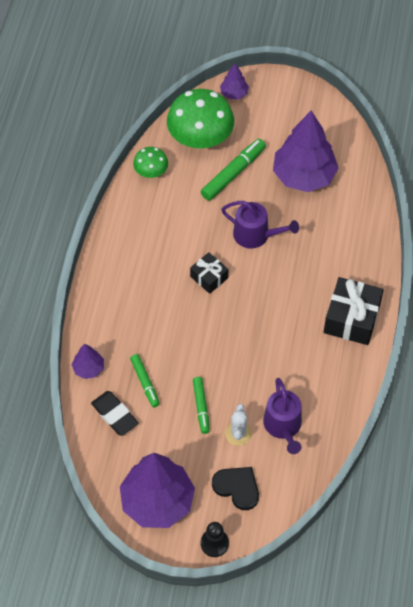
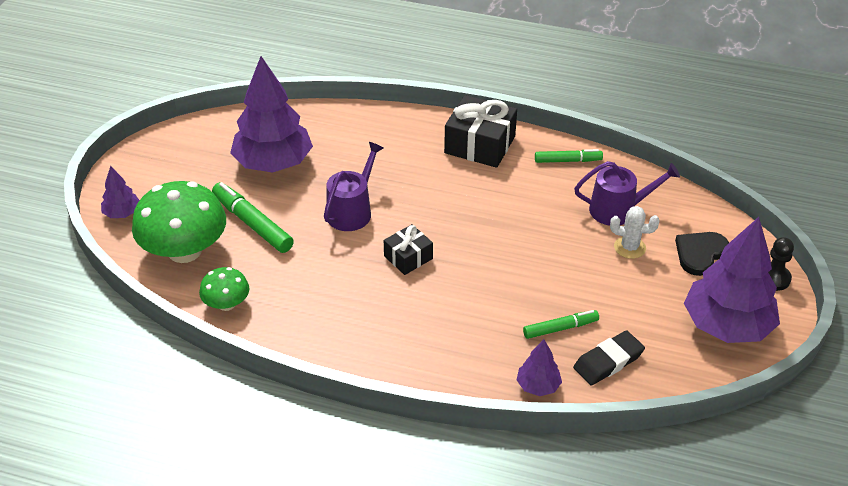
camera: 85 degrees left, 15 degrees down
green marker [193,377,210,434] -> green marker moved to [535,149,603,163]

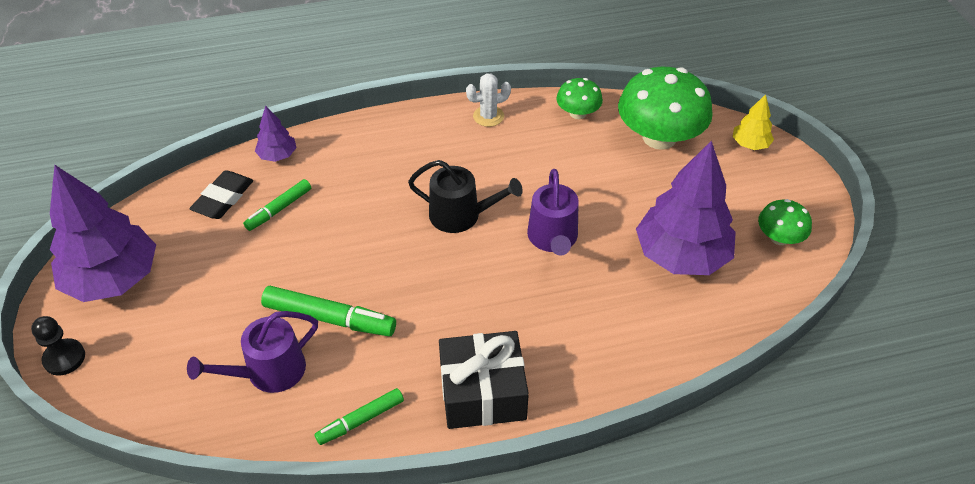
camera: 150 degrees right, 5 degrees up
purple tree [101,166,140,218] -> yellow tree [733,94,774,150]
green marker [212,182,294,253] -> green marker moved to [261,286,396,336]
black gift [384,224,433,275] -> black watering can [408,160,523,233]
white cactus [610,206,660,259] -> white cactus moved to [466,73,511,127]
black heart [675,232,729,276] -> none
none -> green mushroom [758,199,812,245]

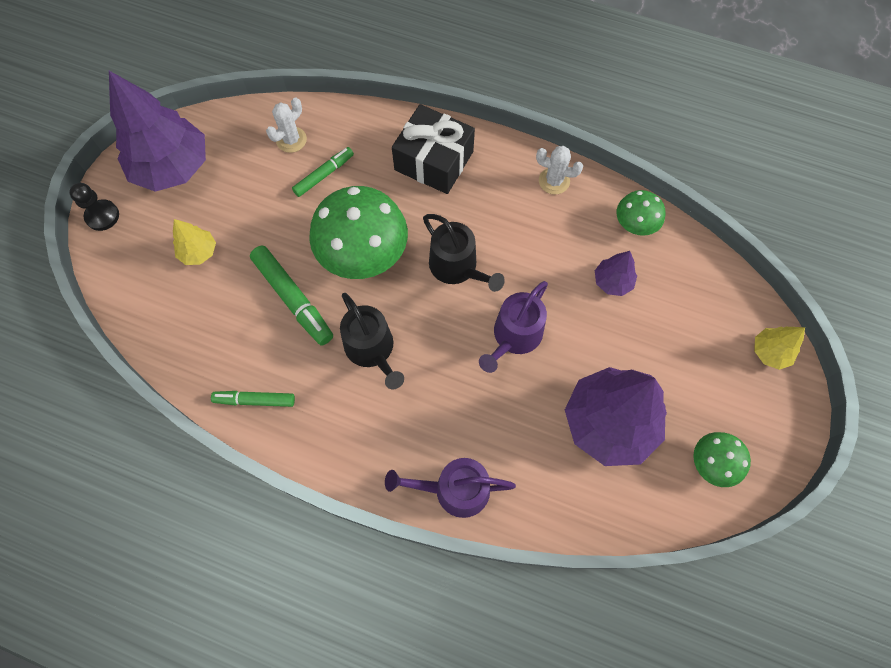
camera: 35 degrees right, 20 degrees up
purple watering can [187,311,318,393] -> purple watering can moved to [385,458,516,518]
black eraser [190,170,253,219] -> white cactus [266,98,307,153]
green marker [243,179,311,231] -> green marker turned 150 degrees clockwise [292,147,354,197]
purple tree [255,105,297,162] -> purple tree moved to [595,251,637,296]
black gift [439,331,529,429] -> black gift moved to [392,104,475,194]
green mushroom [618,67,713,150] -> green mushroom moved to [309,186,408,279]
none -> yellow tree [173,219,216,265]
none -> black watering can [340,293,404,389]

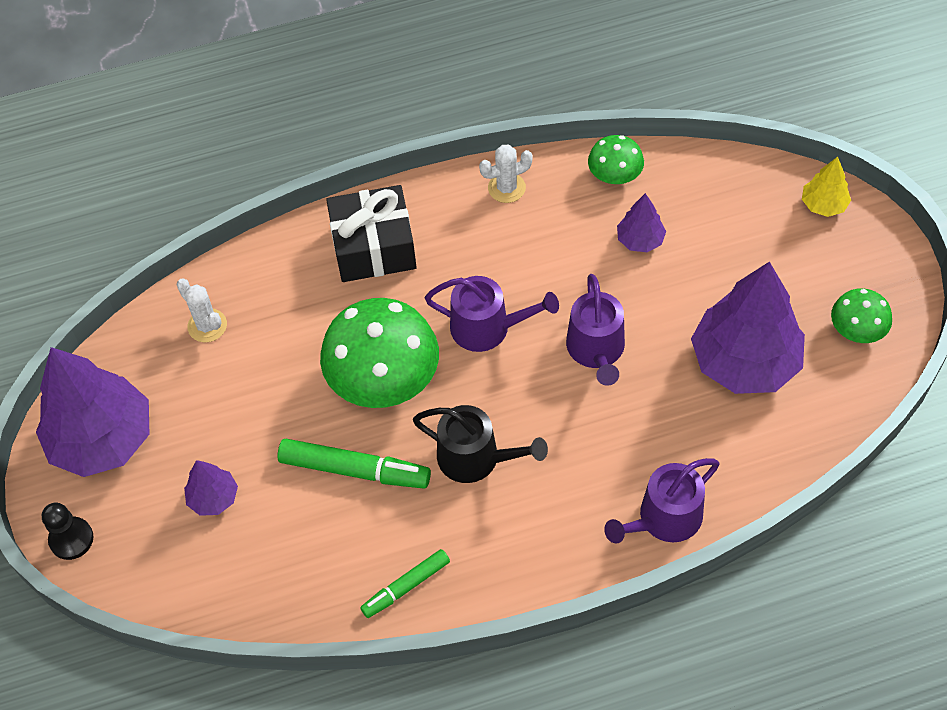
camera: 35 degrees left, 10 degrees down
yellow tree [173,219,216,265] -> purple tree [184,460,238,516]
white cactus [266,98,307,153] -> white cactus turned 45 degrees counterclockwise [176,279,227,343]
green marker [292,147,354,197] -> none
black watering can [423,214,505,292] -> purple watering can [425,276,559,352]

